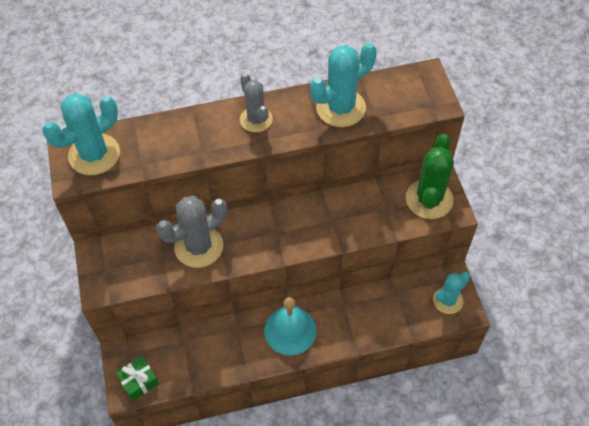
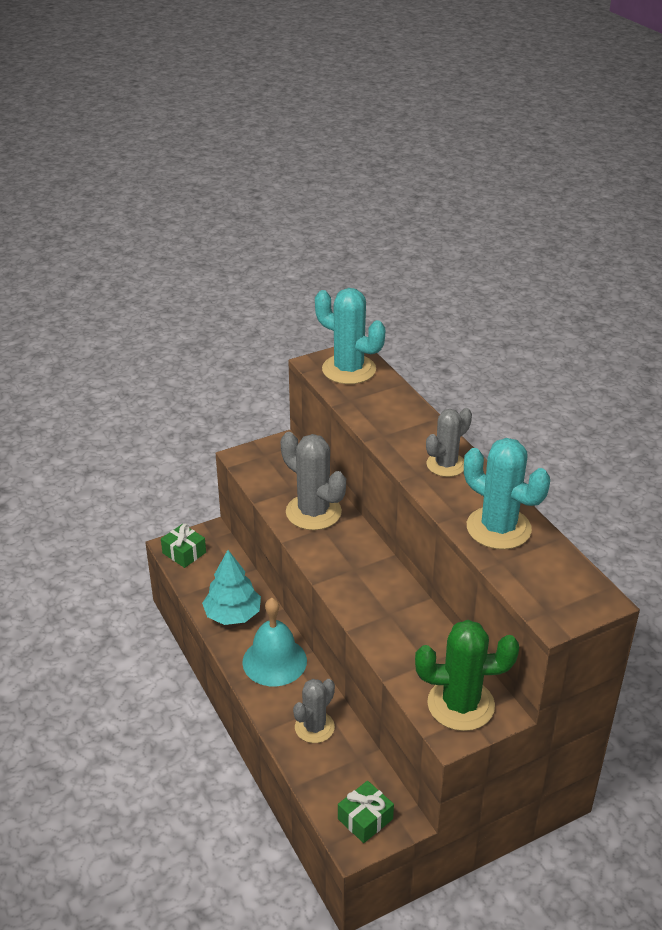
camera: 75 degrees right, 20 degrees down
turquoise cactus [433,272,470,314] -> green gift [338,781,394,843]
none -> turquoise tree [202,550,261,625]
none -> grey cactus [293,679,335,743]

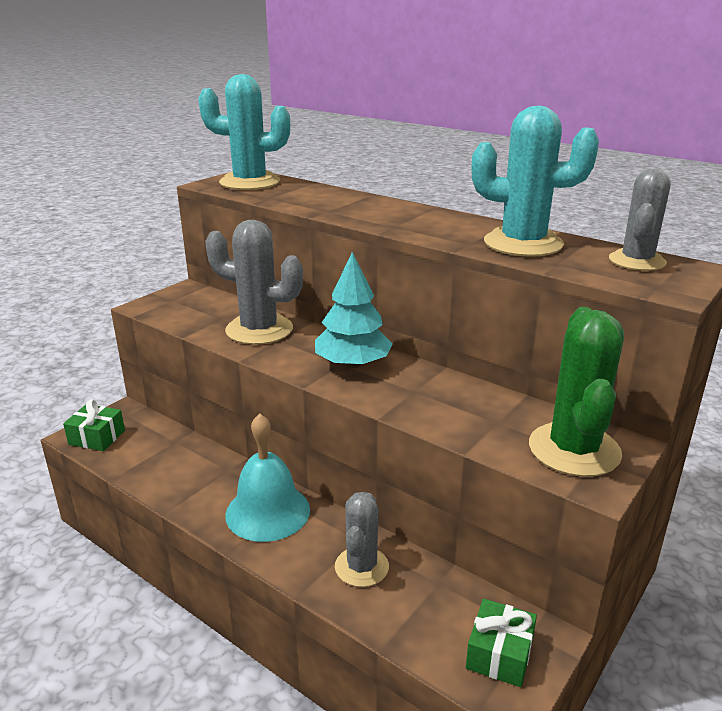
camera: 25 degrees left, 10 degrees down
turquoise tree [202,550,261,625] -> turquoise tree moved to [315,252,393,368]
green cactus [415,620,519,731] -> green cactus turned 60 degrees counterclockwise [529,307,624,477]
grey cactus [426,408,472,477] -> grey cactus moved to [609,169,670,271]

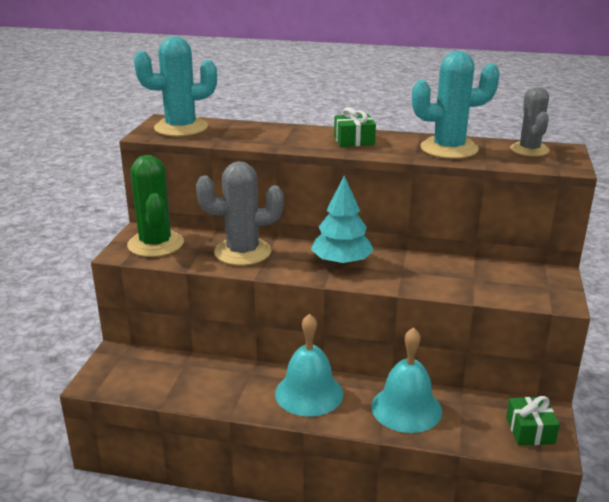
camera: 25 degrees left, 0 degrees up
green gift [63,399,125,451] -> green gift moved to [334,107,376,147]
grey cactus [335,492,389,587] -> turquoise bell [372,327,442,433]
green cactus [529,307,624,477] -> green cactus moved to [127,155,184,257]

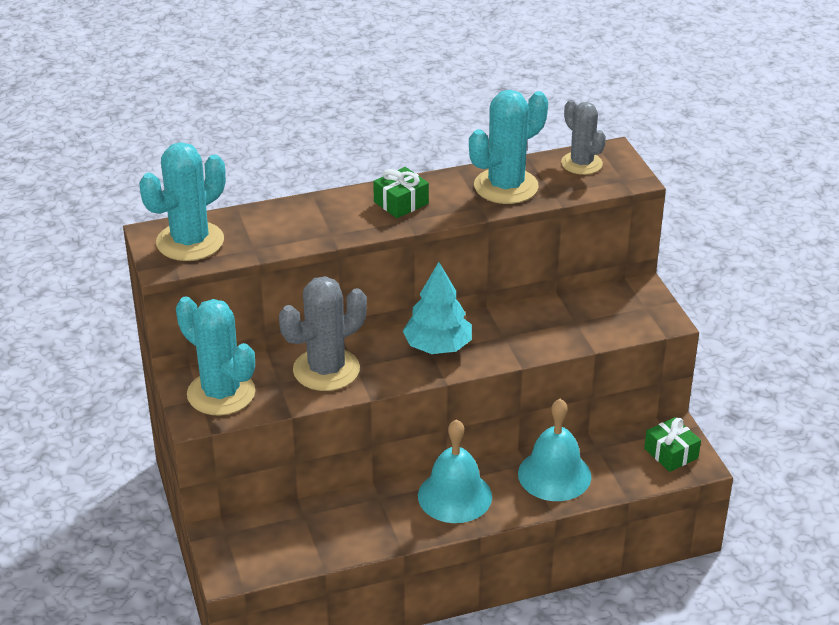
camera: 30 degrees left, 10 degrees up
green cactus [127,155,184,257] -> turquoise cactus [176,297,255,415]

